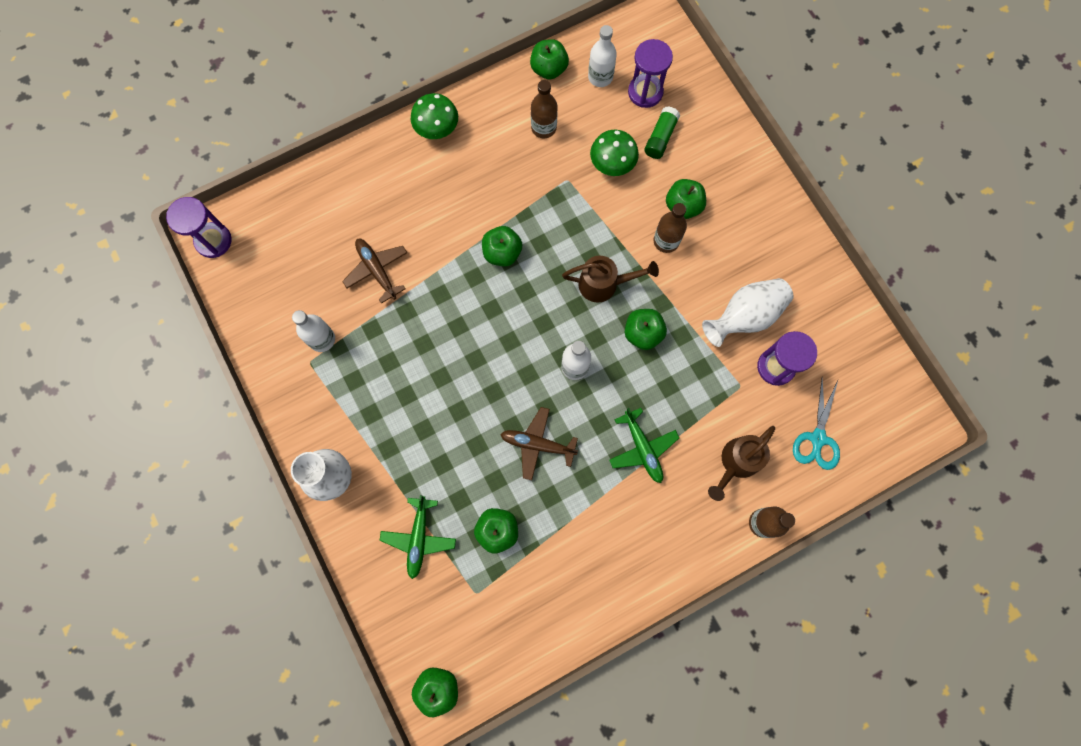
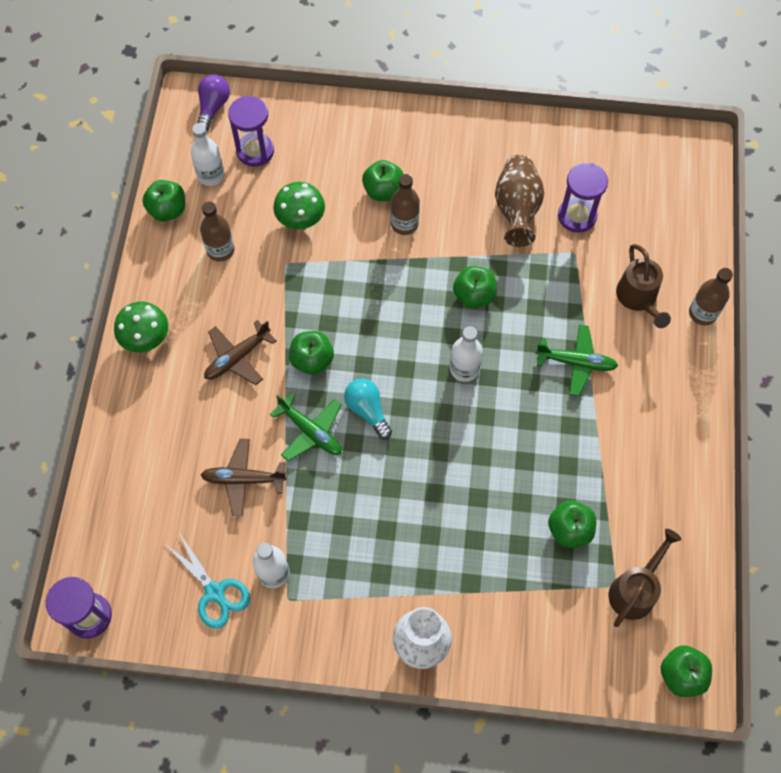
camera: 55 degrees left, 10 degrees down
green plane [379,495,456,579] -> green plane moved to [270,392,342,461]
brown plane [500,407,578,480] -> brown plane moved to [204,320,276,385]
brown watering can [562,256,659,303] -> brown watering can moved to [609,529,682,627]
green glue stick [644,106,680,159] -> none
white vase [702,278,794,347] -> brown vase [495,155,544,247]
turquoise scissors [793,378,840,470] -> turquoise scissors moved to [167,534,250,629]
none -> purple light bulb [197,74,230,131]
none -> turquoise light bulb [344,378,392,440]

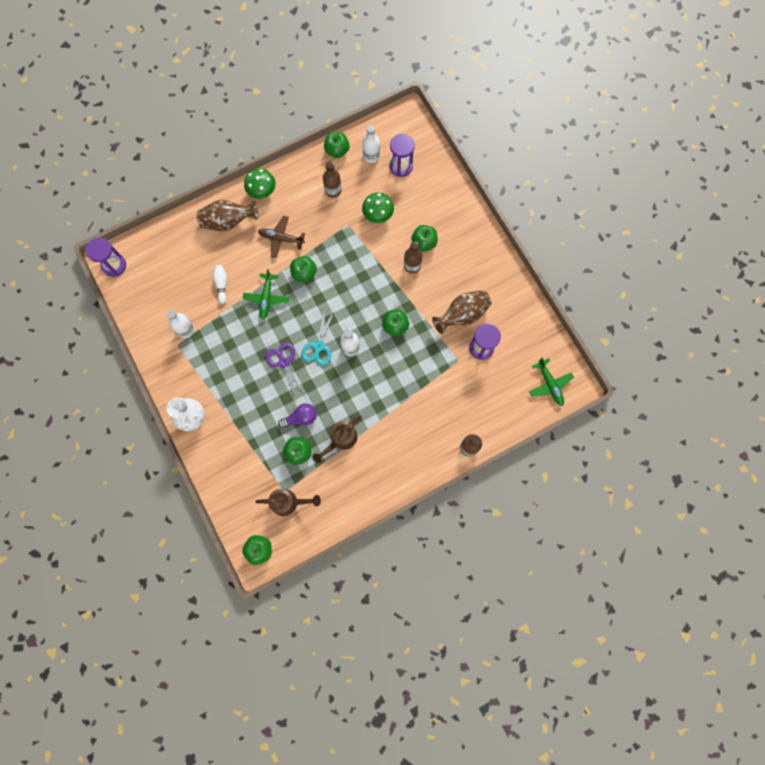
camera: 55 degrees right, 10 degrees up
turquoise scissors [167,534,250,629] -> turquoise scissors moved to [301,309,334,366]
purple light bulb [197,74,230,131] -> purple light bulb moved to [278,403,317,428]
brown plane [201,439,287,516] -> white bowling pin [213,265,227,304]
turquoise light bulb [344,378,392,440] -> none
green plane [535,324,618,396] -> green plane moved to [529,358,574,406]
brown watering can [616,244,671,328] -> brown watering can moved to [313,415,362,463]
none -> brown vase [196,200,258,231]
none -> purple scissors [265,342,305,399]

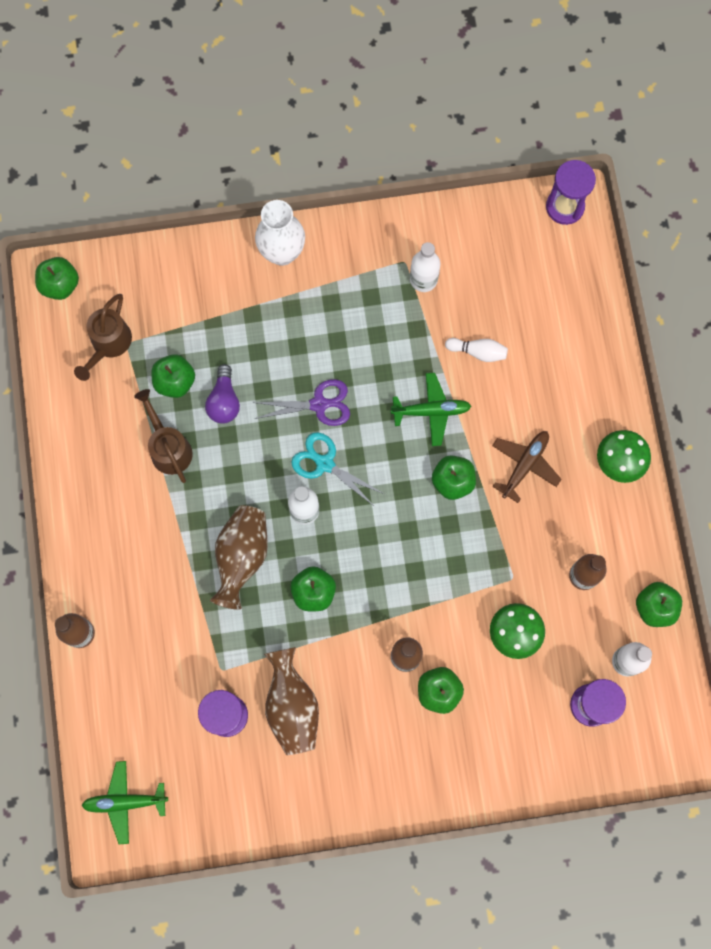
camera: 110 degrees right, 0 degrees up
brown vase [196,200,258,231] -> brown vase moved to [210,505,268,610]
green plane [243,269,289,320] -> green plane turned 150 degrees clockwise [391,373,471,446]

